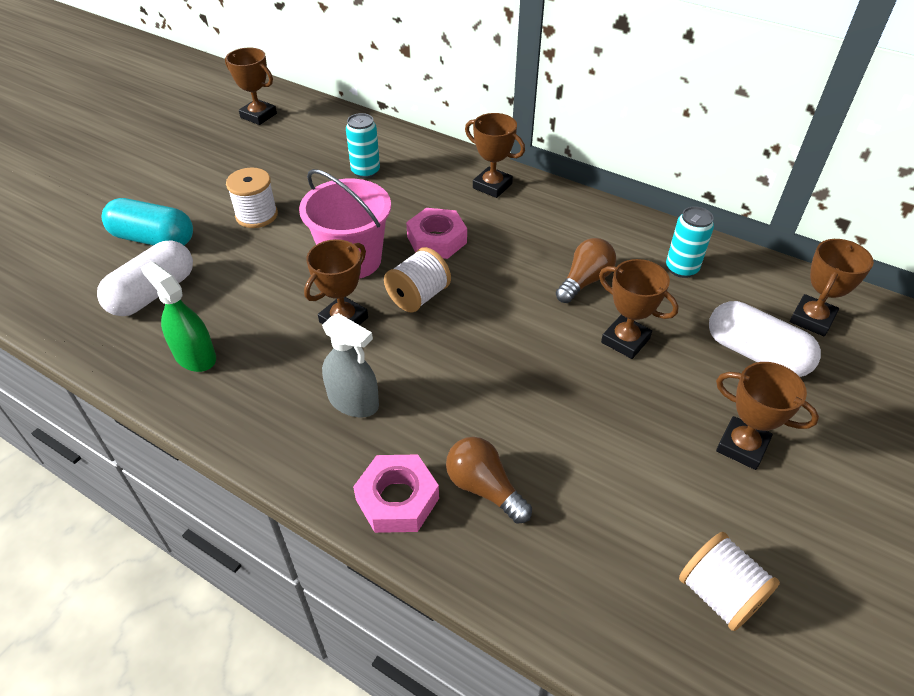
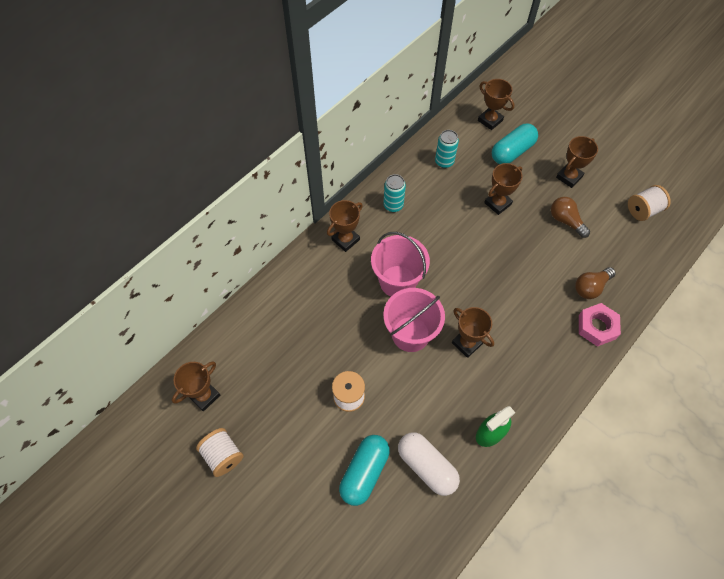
camera: 80 degrees left, 15 degrees up
grey spray bottle [322,313,379,417] -> none
turquoise can [346,113,380,178] -> turquoise can moved to [383,174,406,212]
white spool [384,247,451,312] -> white spool moved to [196,428,243,477]
pink nut [406,208,467,259] -> pink bucket [371,232,430,297]
brown light bulb [556,238,616,303] -> brown light bulb moved to [551,197,590,238]
white capsule [709,301,821,377] -> turquoise capsule [492,124,538,164]

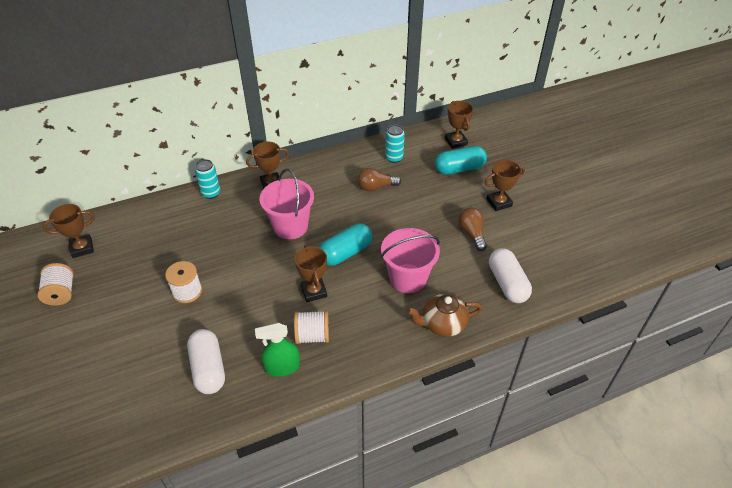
camera: 25 degrees right, 15 degrees down
turquoise capsule [339,435,390,506] -> turquoise capsule moved to [319,224,373,266]
turquoise can [383,174,406,212] -> turquoise can moved to [195,159,220,199]
pink bucket [383,288,445,352] -> pink bucket moved to [381,228,440,293]
brown trophy [484,163,523,215] -> none
brown light bulb [575,267,616,299] -> brown light bulb moved to [358,168,401,191]
pink nut [579,303,621,347] -> brown teapot [407,294,483,337]
white spool [628,185,671,221] -> white spool moved to [294,310,329,344]
none -> white capsule [489,248,532,303]

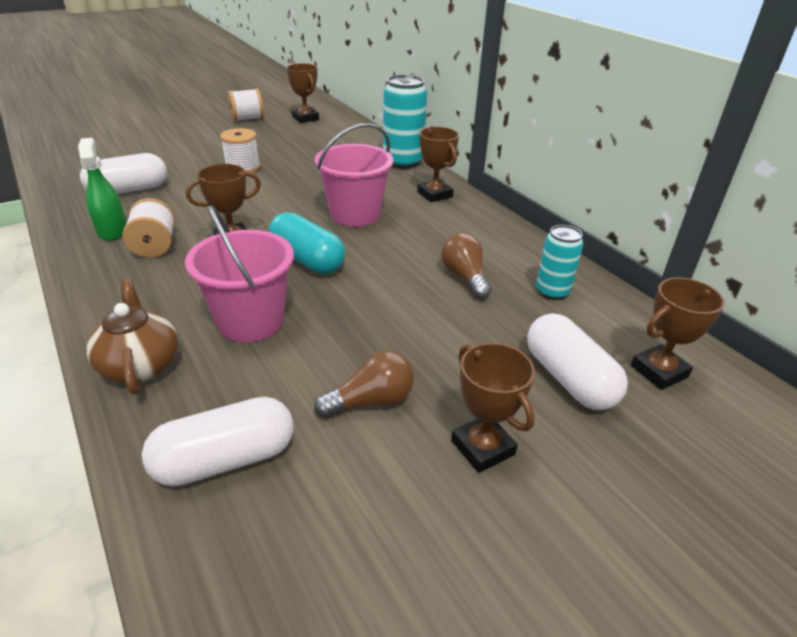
camera: 80 degrees right, 10 degrees down
turquoise can [195,159,220,199] -> turquoise can [383,75,427,169], size x1.66
turquoise capsule [435,146,487,175] -> white capsule [527,313,628,410]

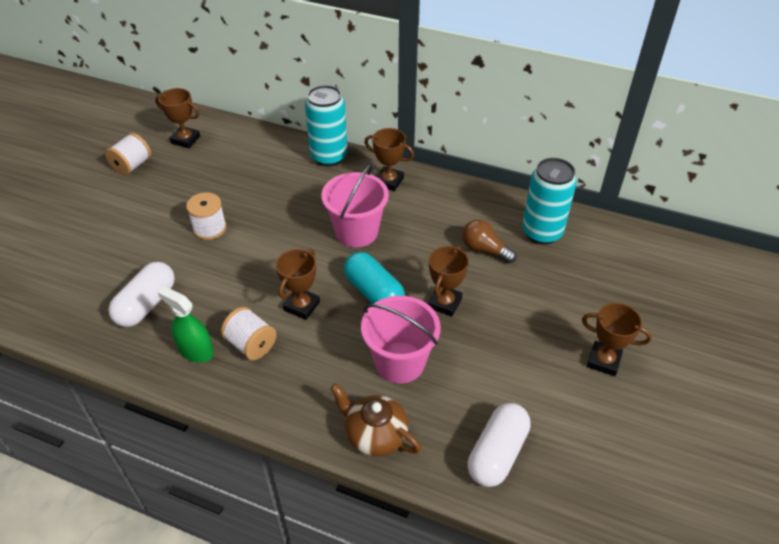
camera: 35 degrees left, 10 degrees up
turquoise capsule [268,212,345,274] -> turquoise capsule turned 45 degrees clockwise [344,252,405,304]
brown light bulb [314,350,414,418] -> none
white capsule [527,313,628,410] -> none
turquoise can [536,225,583,300] -> turquoise can [522,158,577,245], size x1.66
brown trophy [631,277,725,390] -> brown trophy moved to [428,246,469,317]

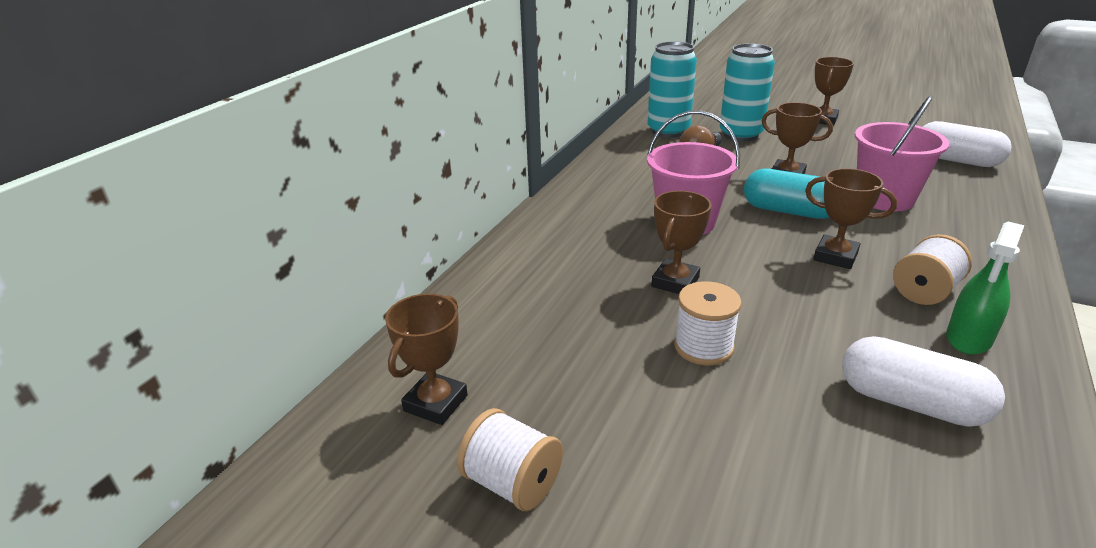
camera: 85 degrees left, 15 degrees down
turquoise can [305,85,348,167] -> turquoise can moved to [720,43,775,142]
brown teapot [330,383,421,456] -> none
turquoise capsule [344,252,405,304] -> turquoise capsule turned 60 degrees clockwise [744,169,829,219]
brown trophy [364,128,414,191] -> brown trophy moved to [651,191,712,294]

